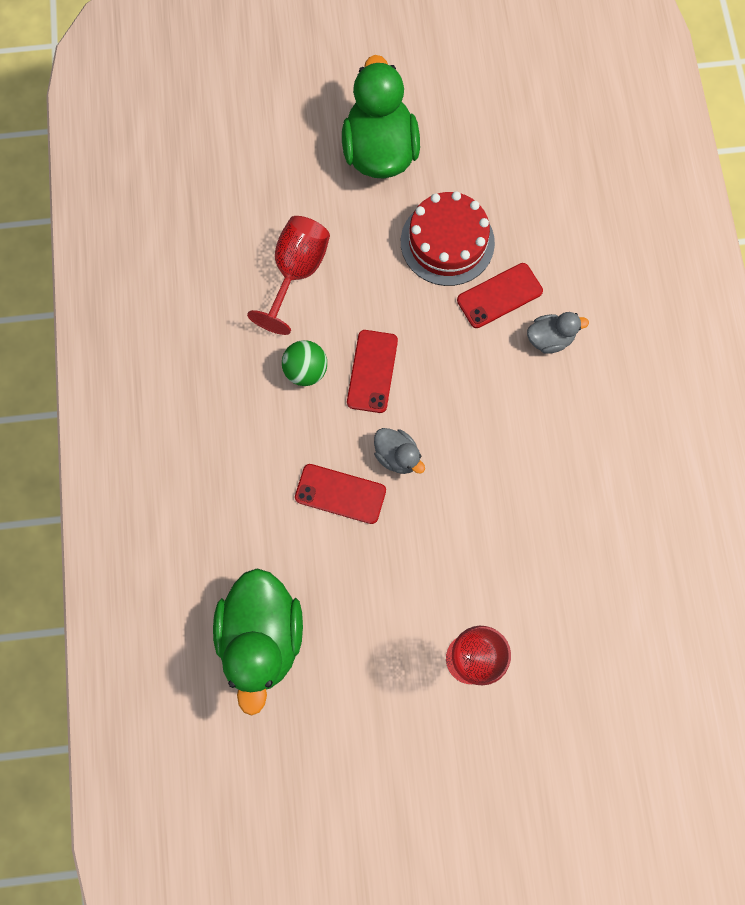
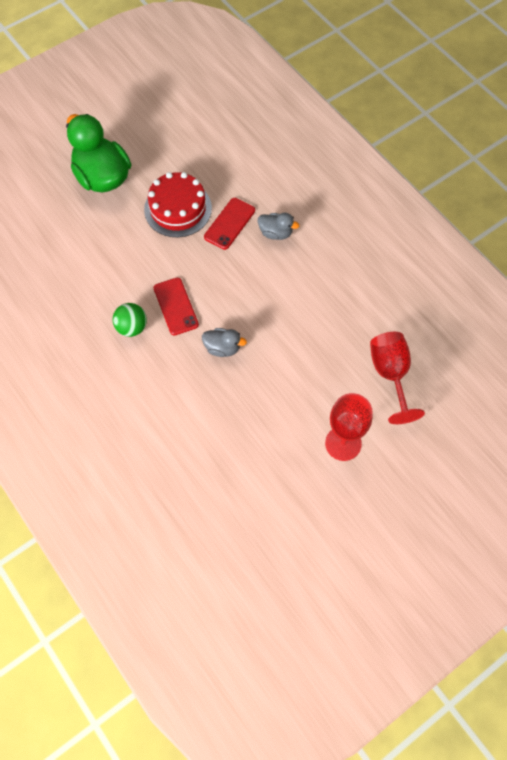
camera: 30 degrees left, 10 degrees down
green duck [213,569,303,716] -> none
red goblet [247,216,330,335] -> red goblet moved to [370,332,425,424]
red phone [295,464,386,524] -> none
grey duck [527,312,589,354] -> grey duck turned 60 degrees clockwise [258,213,299,240]

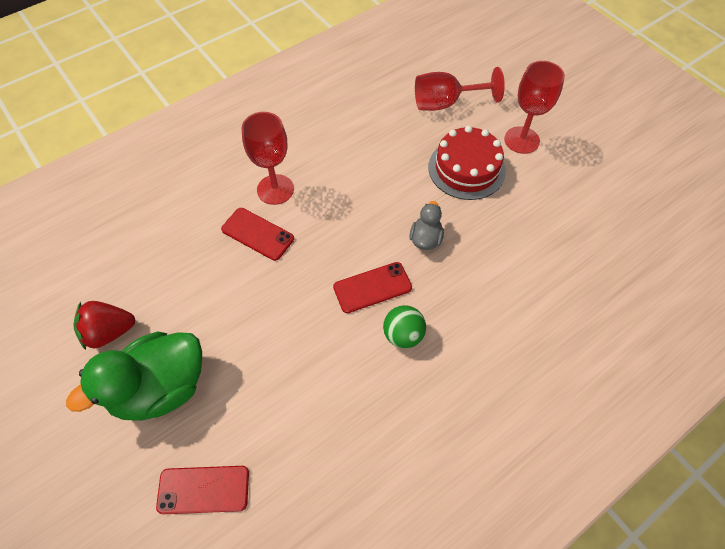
camera: 90 degrees left, 5 degrees down
red cake [144,172,212,237] -> red cake moved to [428,126,506,200]
grey duck [258,213,299,240] -> red goblet [242,112,294,205]
none -> red strawberry [73,301,135,350]
none -> red phone [156,466,249,514]

